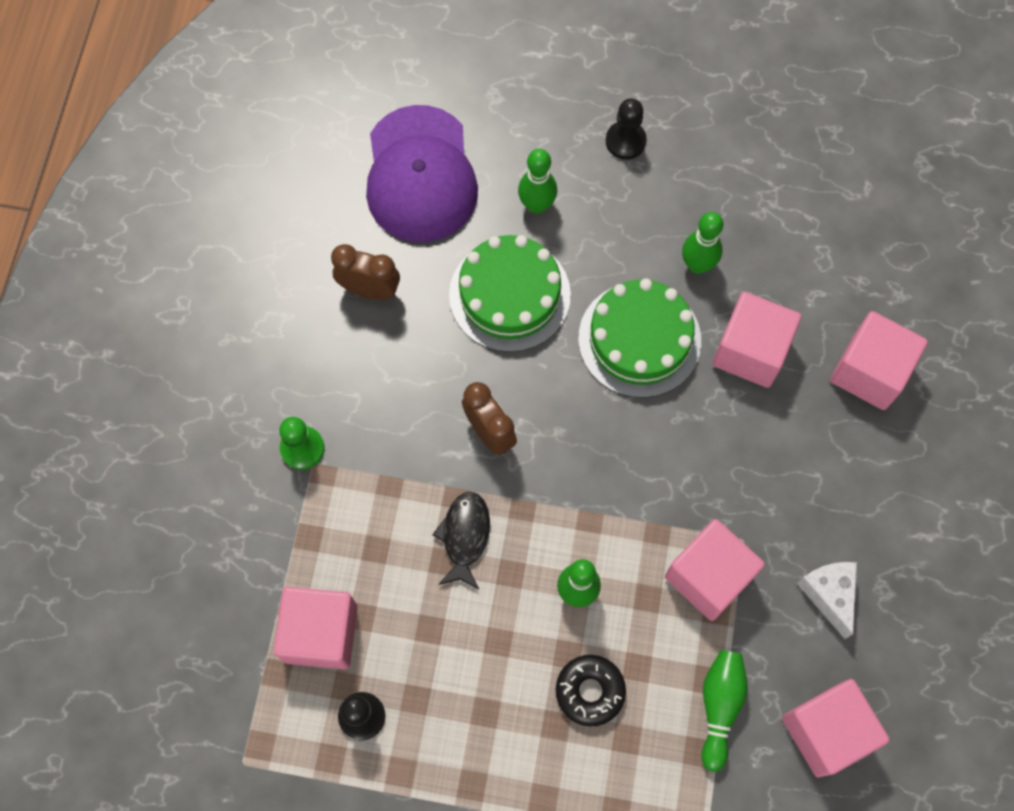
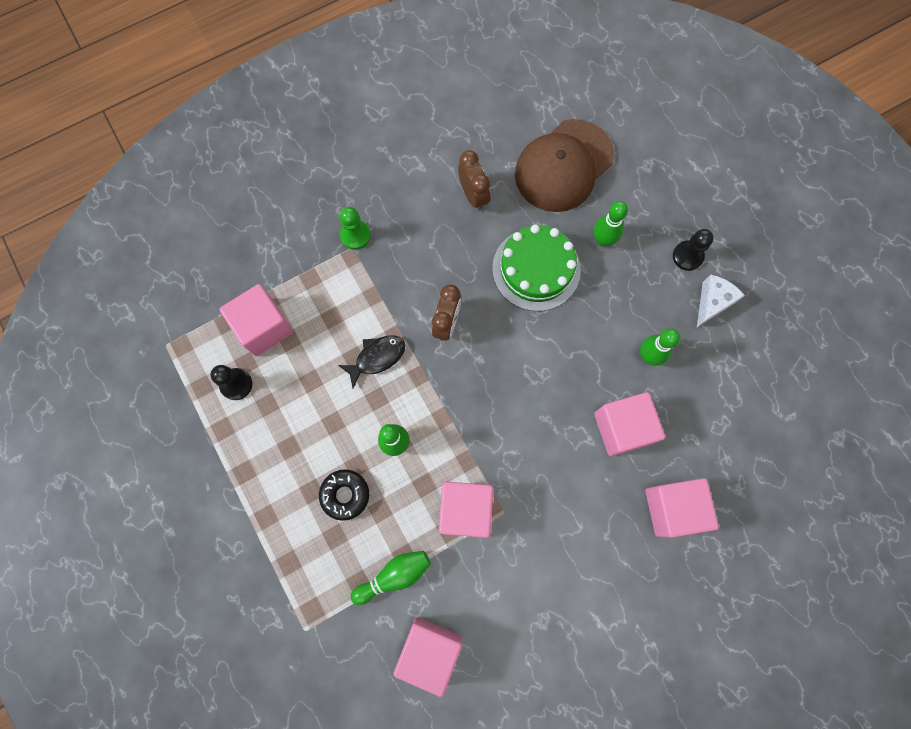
camera: 50 degrees right, 5 degrees up
purple cap [366,105,478,242] -> brown cap [515,119,614,212]
green cake [578,278,701,398] -> none
white cheese [797,562,857,639] -> white cheese moved to [697,275,745,327]

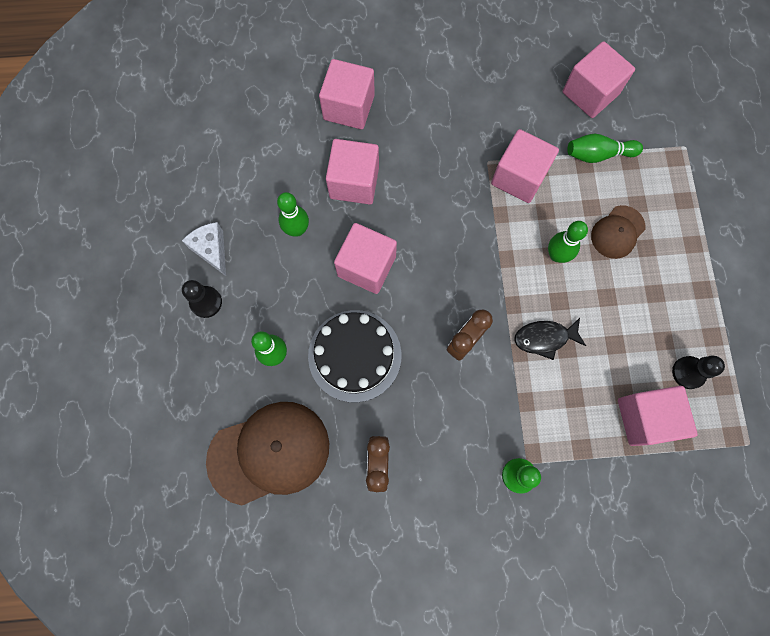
camera: 155 degrees left, 0 degrees up
black donut [319,469,369,521] -> brown cap [591,205,645,259]
green cake [492,225,581,311] -> black cake [308,310,401,403]
white cheese [697,275,745,327] -> white cheese turned 90 degrees clockwise [182,222,226,276]
none -> pink cube [334,223,397,294]

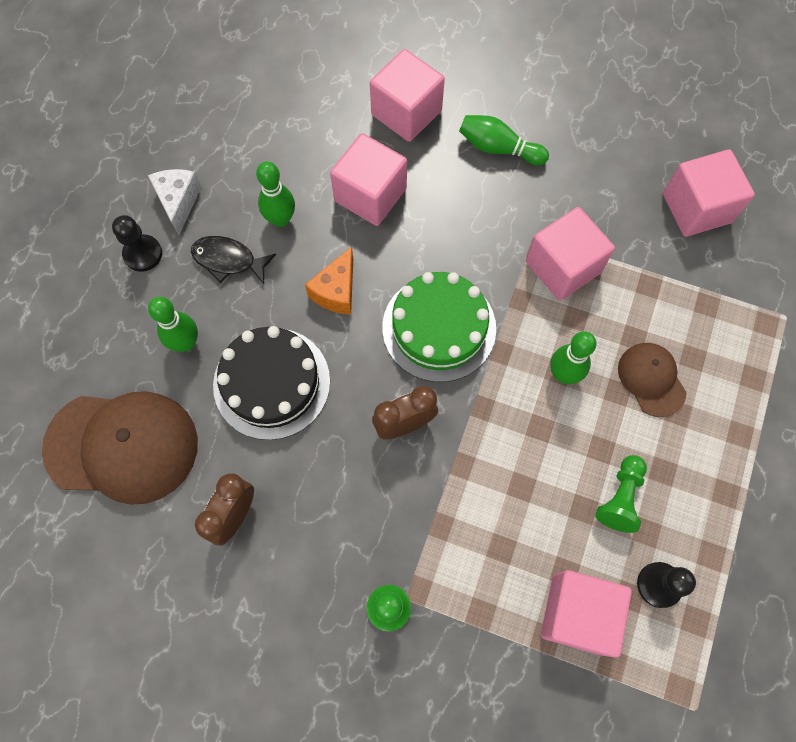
camera: 25 degrees right, 5 degrees down
pink cube [334,223,397,294] -> orange cheese [305,246,353,315]
black fish [514,318,586,360] -> black fish moved to [191,236,276,284]
green bowling pin [567,134,643,163] -> green bowling pin moved to [459,115,549,165]
brown cap [591,205,645,259] -> brown cap turned 90 degrees clockwise [618,343,687,417]
none -> green cake [382,272,496,382]
none -> green pawn [595,455,647,533]

